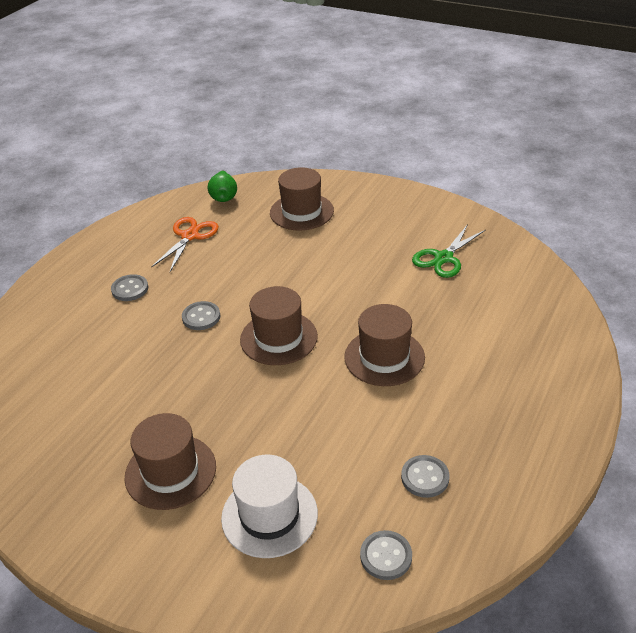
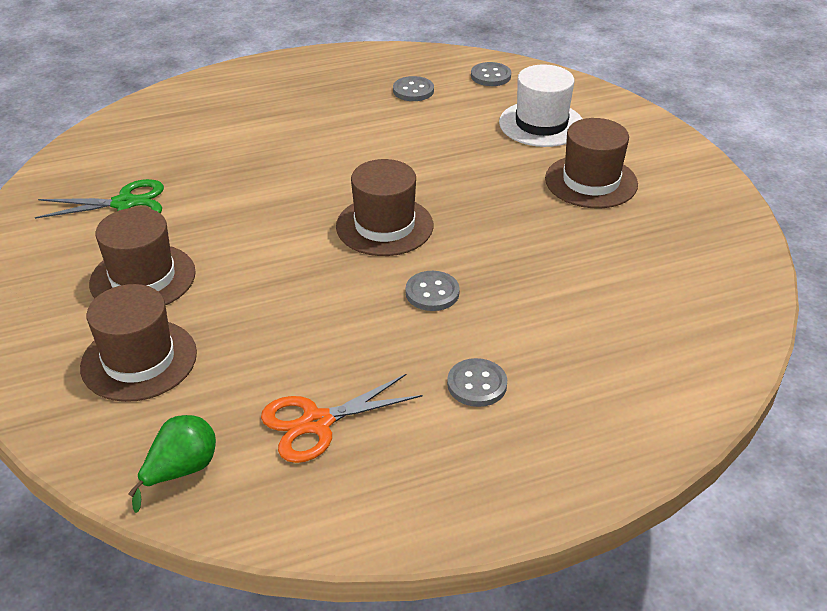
camera: 140 degrees left, 0 degrees up
brown hat [344,304,425,386] -> brown hat moved to [89,207,196,305]

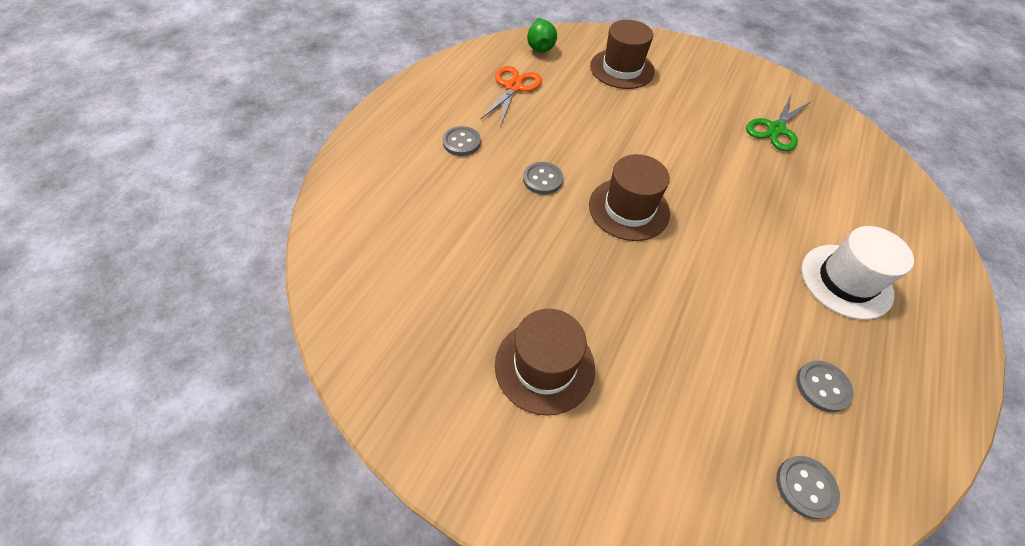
camera: 135 degrees right, 15 degrees up
brown hat [89,207,196,305] -> none
white hat [499,64,582,147] -> white hat moved to [801,226,914,320]

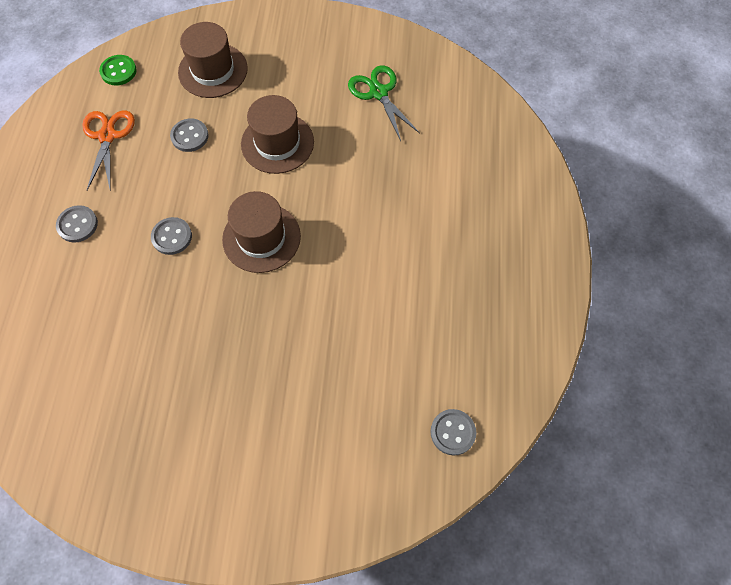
camera: 20 degrees left, 10 degrees up
brown hat [495,309,595,416] -> brown hat moved to [241,95,314,174]
green pear [527,18,557,52] -> green button [99,55,137,86]
green scissors [746,95,811,151] -> green scissors turned 135 degrees clockwise [348,65,420,141]
grey button [796,361,853,412] -> grey button moved to [170,118,209,152]
white hat [801,226,914,320] -> none

